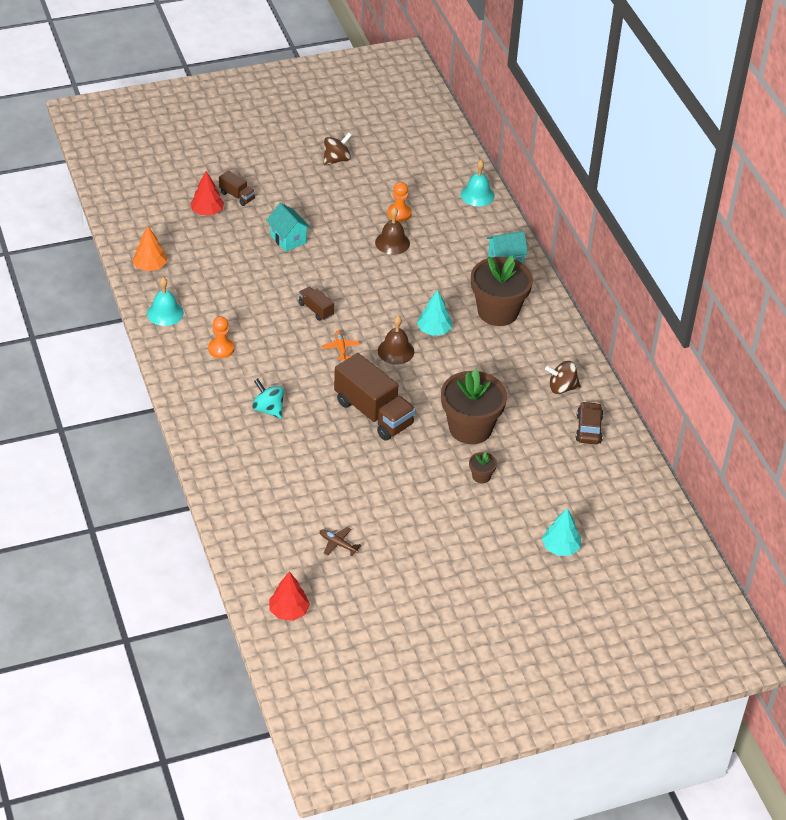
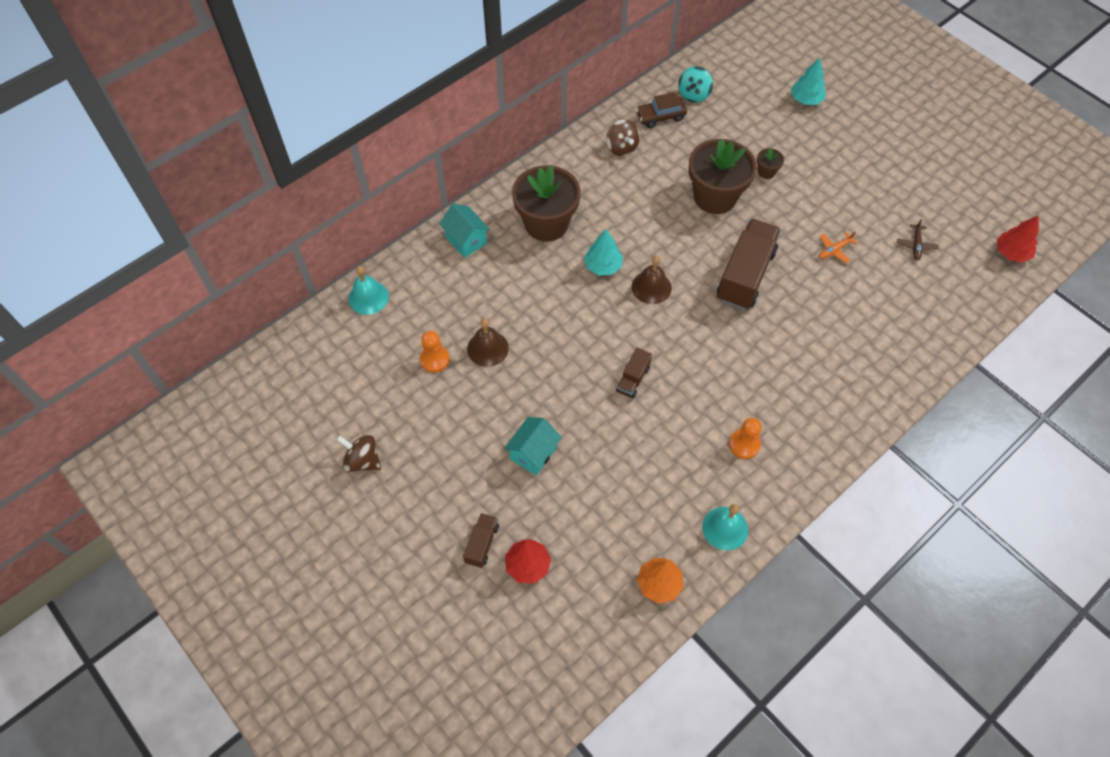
camera: 110 degrees left, 15 degrees up
turquoise spinning top [252,379,284,419] -> turquoise spinning top moved to [678,66,713,103]
orange plane [322,330,360,361] -> orange plane moved to [819,231,857,263]

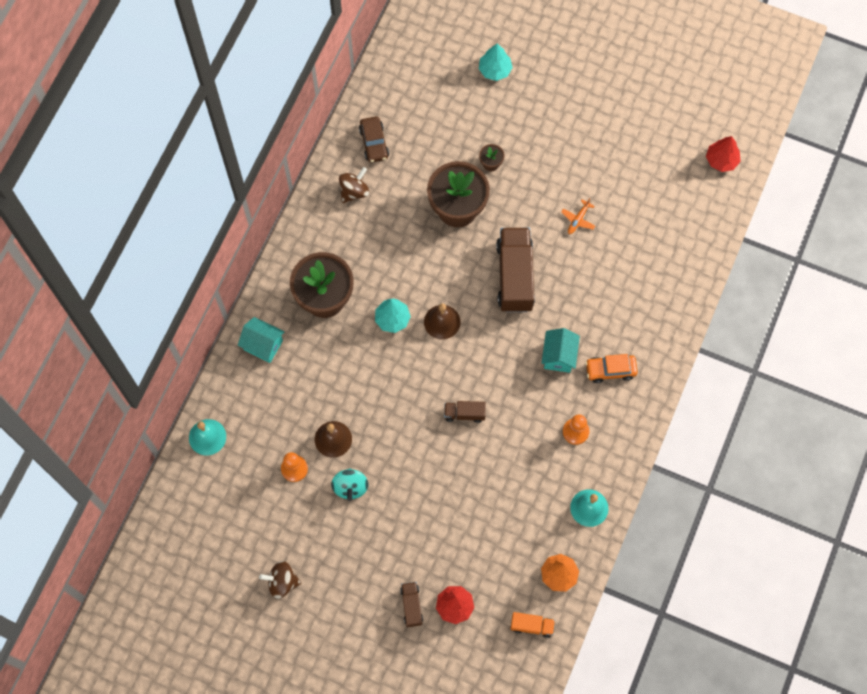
camera: 25 degrees left, 10 degrees up
turquoise house [504,417,562,475] -> turquoise house moved to [541,328,580,373]
brown spinning top [606,119,640,156] -> brown spinning top turned 90 degrees counterclockwise [339,167,369,203]
brown truck [616,348,652,398] -> brown truck turned 90 degrees clockwise [444,401,486,423]
brown car [636,92,687,128] -> brown car turned 60 degrees counterclockwise [359,116,389,163]
turquoise spinning top [678,66,713,103] -> turquoise spinning top moved to [331,468,369,501]
brown plane [897,219,938,260] -> none
none -> orange truck [510,612,555,638]
none -> orange car [585,354,638,383]

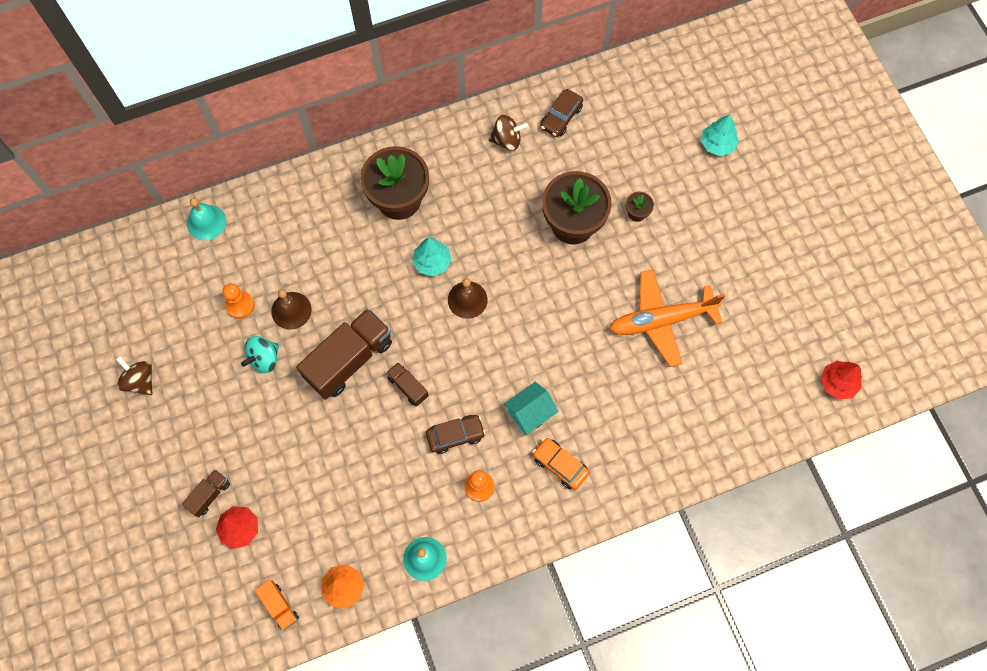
camera: 45 degrees right, 0 degrees up
turquoise house [238,317,284,363] -> none
brown truck [496,228,535,312] -> brown truck moved to [296,308,392,400]
orange plane [561,198,595,234] -> orange plane [609,269,725,367], size x2.46
none -> brown car [426,415,486,454]

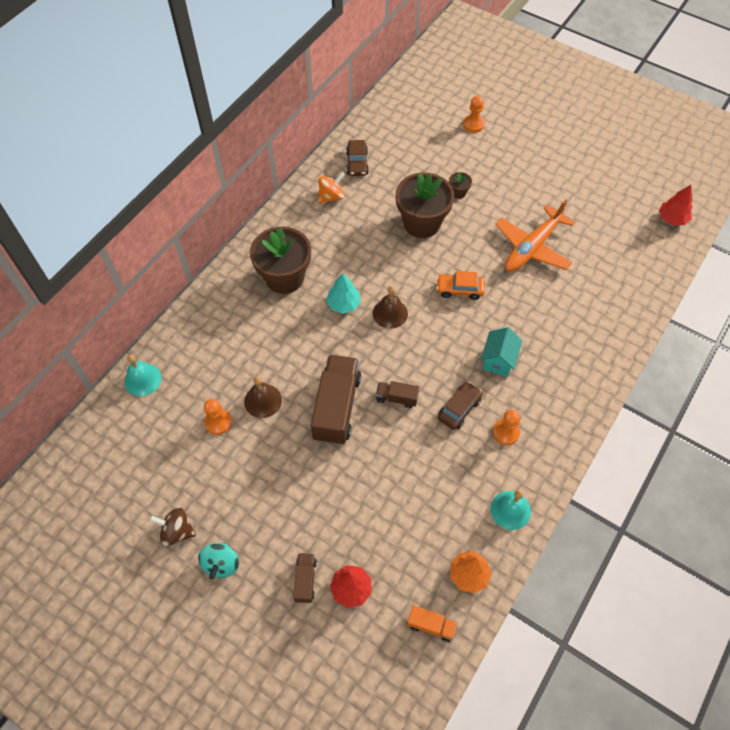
camera: 35 degrees left, 10 degrees down
turquoise spinning top [241,336,279,373] -> turquoise spinning top moved to [198,543,239,580]
brown spinning top [489,115,528,151] -> orange spinning top [318,172,345,204]
orange car [532,438,589,490] -> orange car moved to [436,271,485,300]
turquoise tree [701,114,739,156] -> orange pawn [463,96,485,133]

